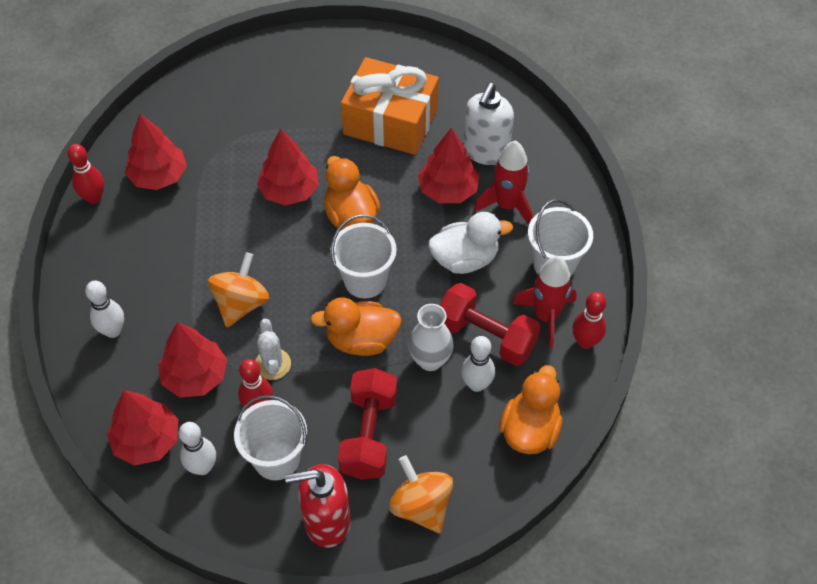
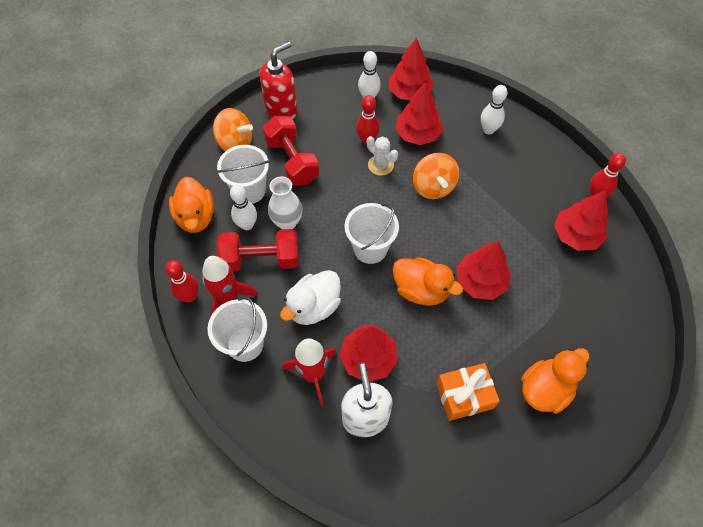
camera: 145 degrees right, 5 degrees up
white bucket [234,395,307,480] -> white bucket moved to [217,145,270,204]
orange duck [310,297,402,356] -> orange duck moved to [521,348,589,414]
orange gift [341,57,439,155] -> orange gift [436,363,500,421], size x0.61

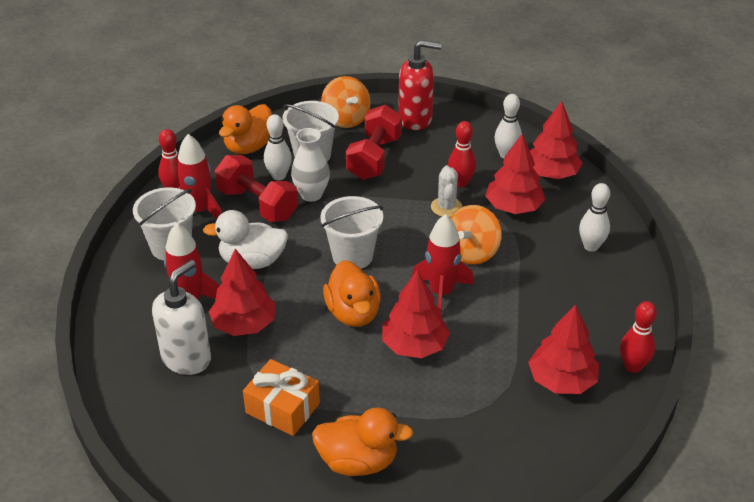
camera: 45 degrees right, 20 degrees down
none -> red rocket [412,214,474,310]

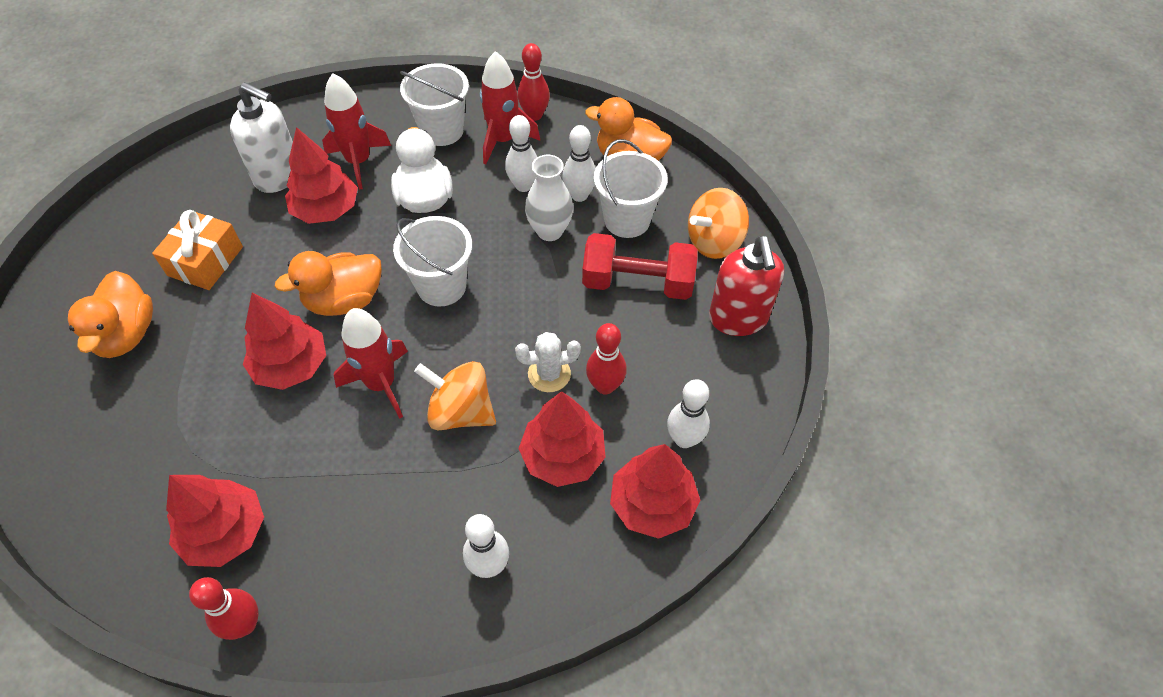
camera: 80 degrees right, 15 degrees up
red dumbbell [214,155,298,222] -> white bowling pin [505,115,537,192]

